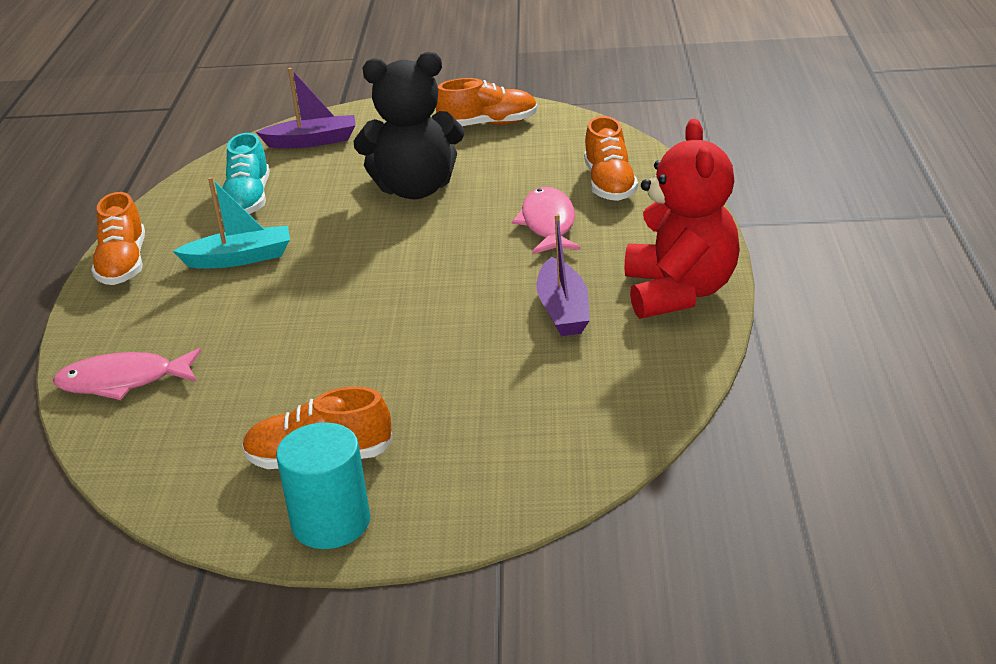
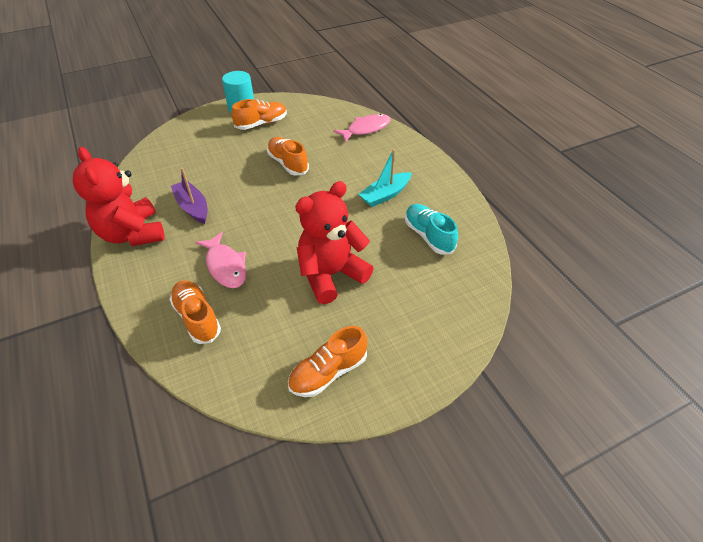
camera: 150 degrees right, 15 degrees up
orange shoe [91,192,145,285] -> orange shoe moved to [267,137,309,176]
purple boat [256,68,356,148] -> none
black teddy bear [353,52,464,199] -> red teddy bear [295,181,374,304]

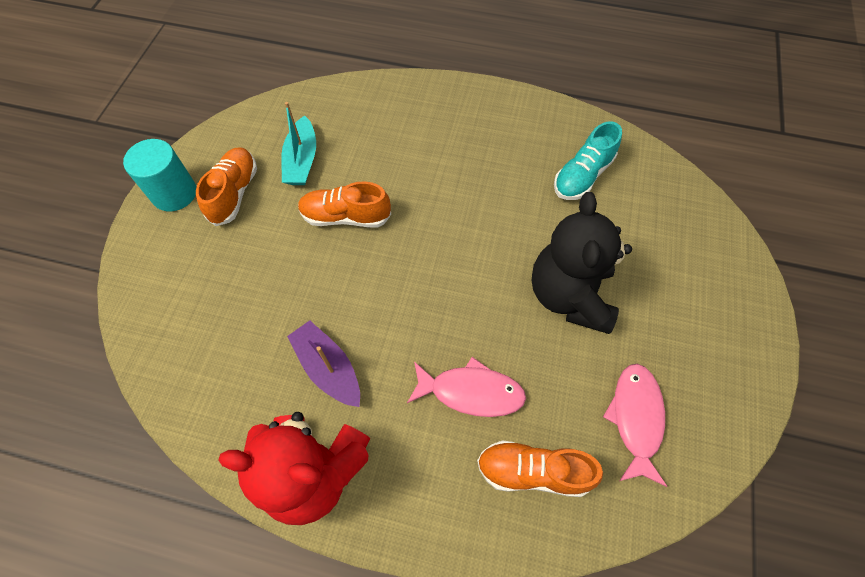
camera: 50 degrees left, 15 degrees up
purple boat [171,168,208,224] -> purple boat turned 45 degrees clockwise [287,320,360,407]
orange shoe [288,326,367,397] -> none
red teddy bear [295,181,374,304] -> black teddy bear [532,192,632,334]
pink fish [333,114,391,143] -> pink fish moved to [603,364,667,487]
turquoise boat [358,149,412,207] -> turquoise boat moved to [281,102,316,185]
turquoise shoe [405,204,458,255] -> turquoise shoe turned 60 degrees counterclockwise [554,121,622,200]

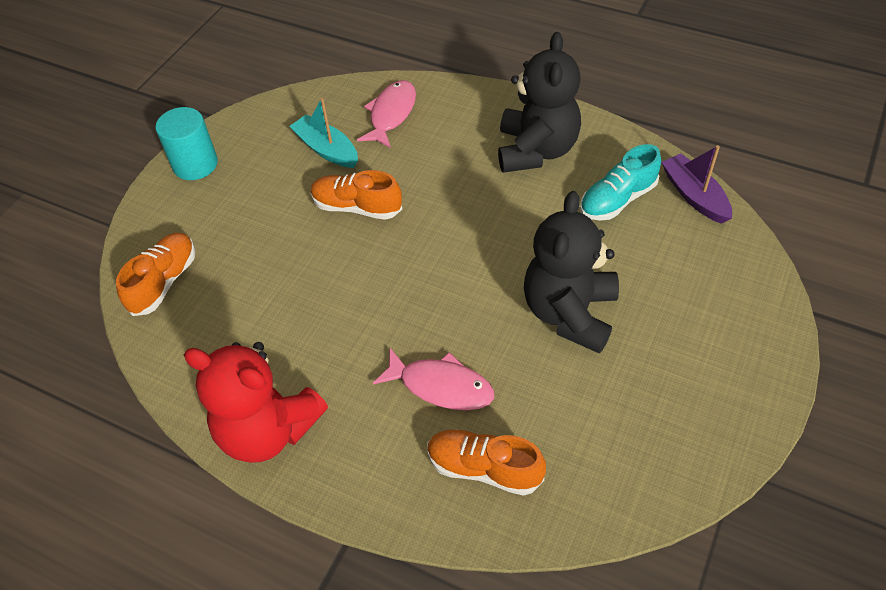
camera: 15 degrees right, 10 degrees down
orange shoe [196,147,257,226] -> orange shoe moved to [116,233,195,316]
turquoise boat [281,102,316,185] -> turquoise boat turned 120 degrees clockwise [289,98,358,168]
purple boat [287,320,360,407] -> purple boat moved to [661,145,732,224]
pink fish [603,364,667,487] -> pink fish moved to [357,80,416,148]
none -> black teddy bear [498,32,581,173]

